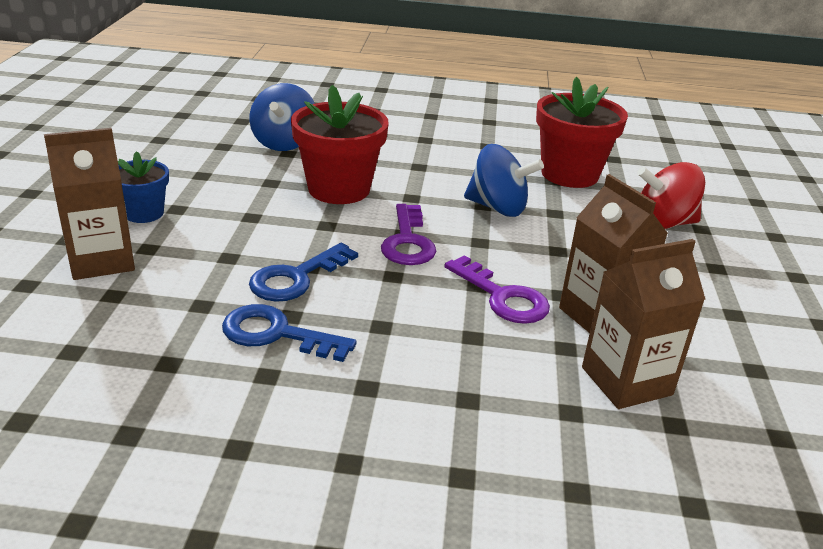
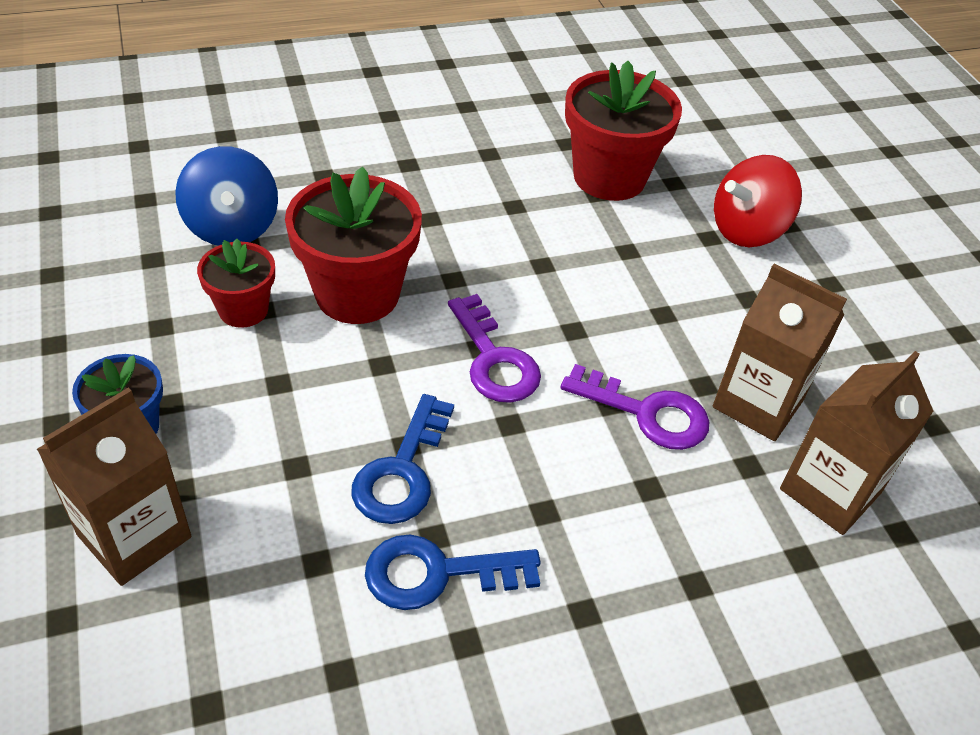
camera: 25 degrees left, 15 degrees up
blue spinning top [464,144,544,217] -> none
none -> red flower pot [197,239,275,328]

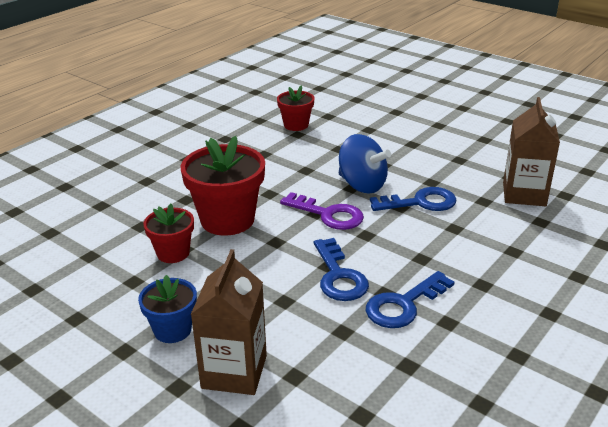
camera: 30 degrees left, 15 degrees down
blue spinning top [175,146,278,246] -> blue spinning top moved to [339,134,391,194]
purple key [561,364,709,450] -> blue key [370,187,457,211]
red flower pot [565,61,682,201] -> red flower pot [277,85,314,131], size x0.57
brown carton [713,264,847,441] -> none
red spinning top [714,155,802,247] -> none

